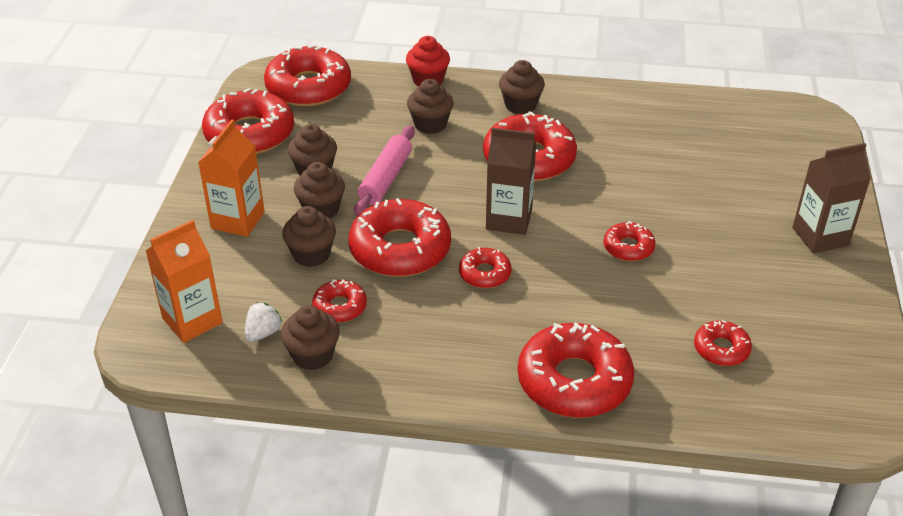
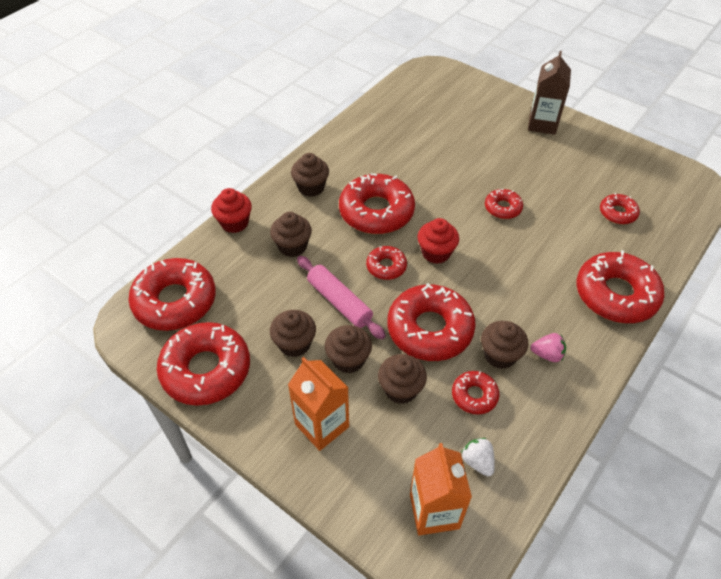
camera: 60 degrees left, 10 degrees up
brown cupcake [281,305,340,370] -> brown cupcake moved to [481,321,528,369]
red donut [459,247,512,288] -> red donut moved to [366,246,407,280]
brown carton [486,128,536,235] -> red cupcake [418,218,459,264]
none -> pink strawberry [531,333,566,362]

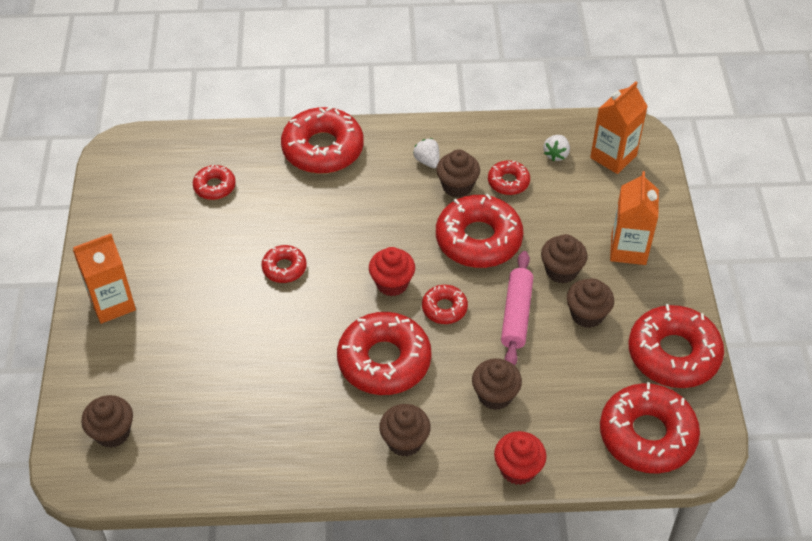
camera: 130 degrees left, 0 degrees up
brown cupcake [378,354,427,404] -> brown cupcake moved to [81,395,133,448]
brown carton [528,51,571,135] -> orange carton [73,234,136,324]
pink strawberry [531,333,566,362] -> white strawberry [413,138,440,168]

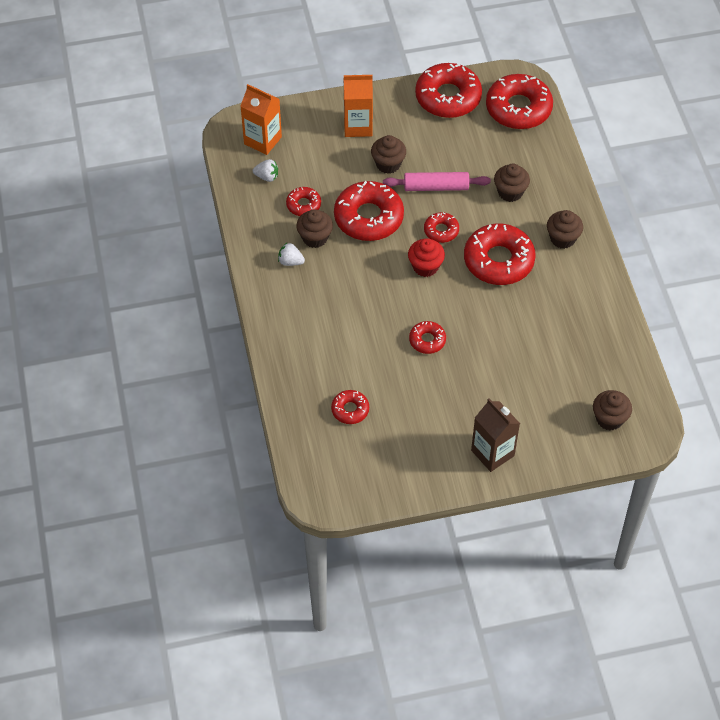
camera: 100 degrees left, 5 degrees up
orange carton [73,234,136,324] -> brown carton [471,398,520,472]
red donut [281,107,364,174] -> none
white strawberry [413,138,440,168] -> white strawberry turned 60 degrees clockwise [278,243,305,266]
red cupcake [494,431,546,485] -> none
brown cupcake [567,278,614,328] -> none

